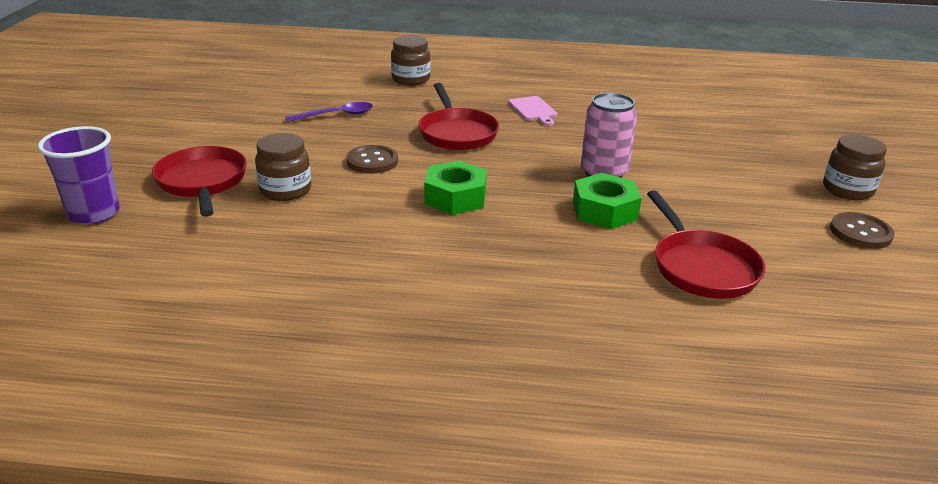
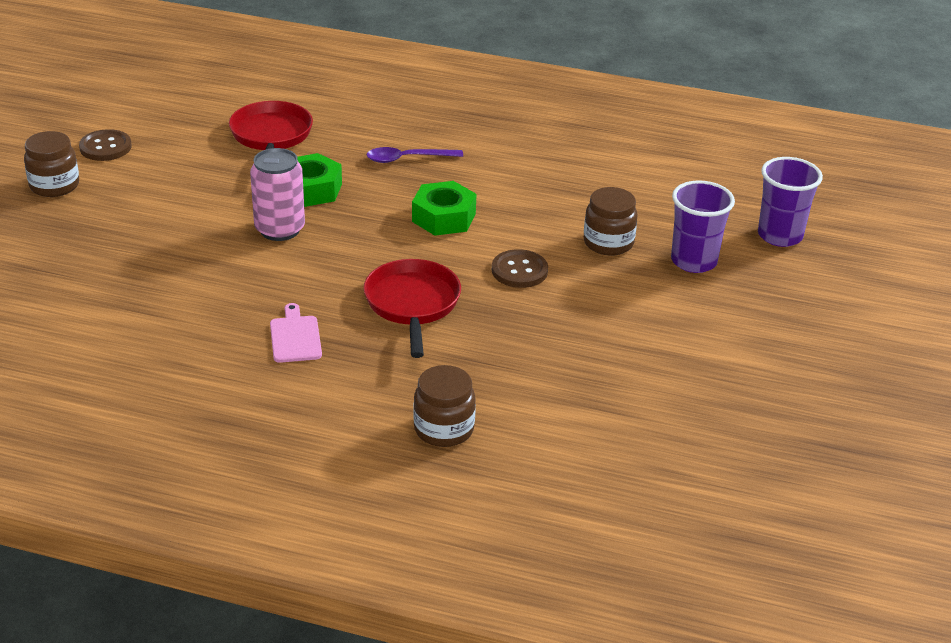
camera: 170 degrees left, 5 degrees up
red pan [152,146,247,217] -> purple cup [671,180,735,273]
purple spoon [285,102,373,122] -> purple spoon moved to [367,147,463,163]

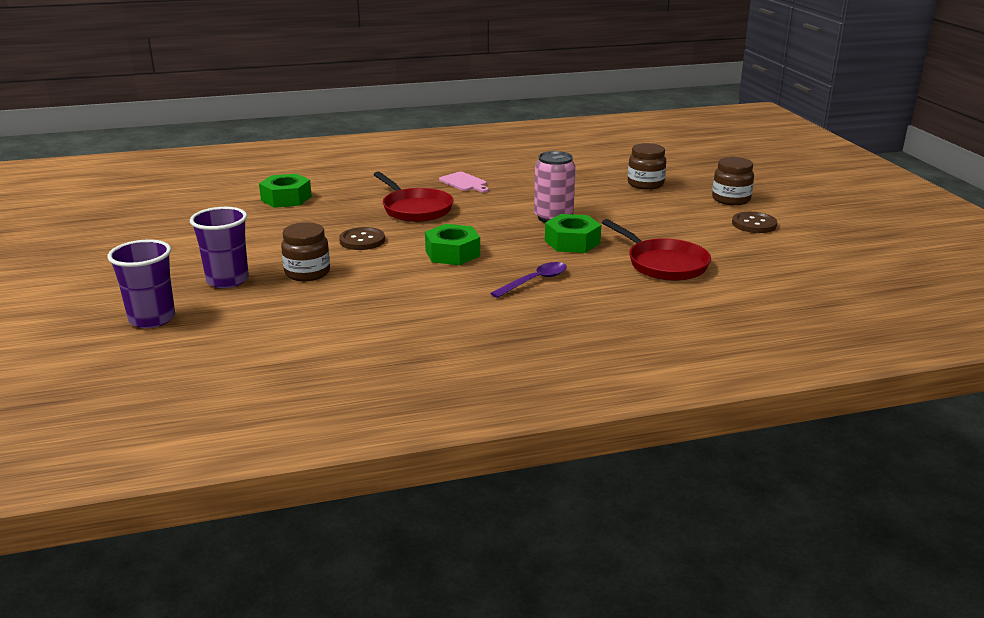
camera: 150 degrees right, 10 degrees down
brown jar [413,365,476,447] -> brown jar moved to [628,143,666,190]
none -> green nut [259,174,312,208]

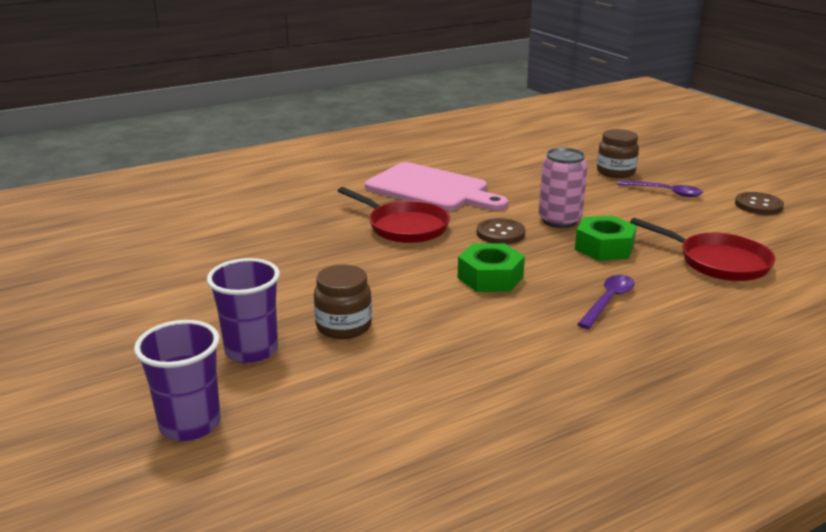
camera: 15 degrees left, 0 degrees up
green nut [259,174,312,208] -> none
brown button [339,227,385,250] -> brown button moved to [477,218,526,244]
pink cutting board [439,172,489,193] -> pink cutting board [365,162,508,211], size x2.22
brown jar [712,157,754,205] -> none
none -> purple spoon [617,180,703,197]

